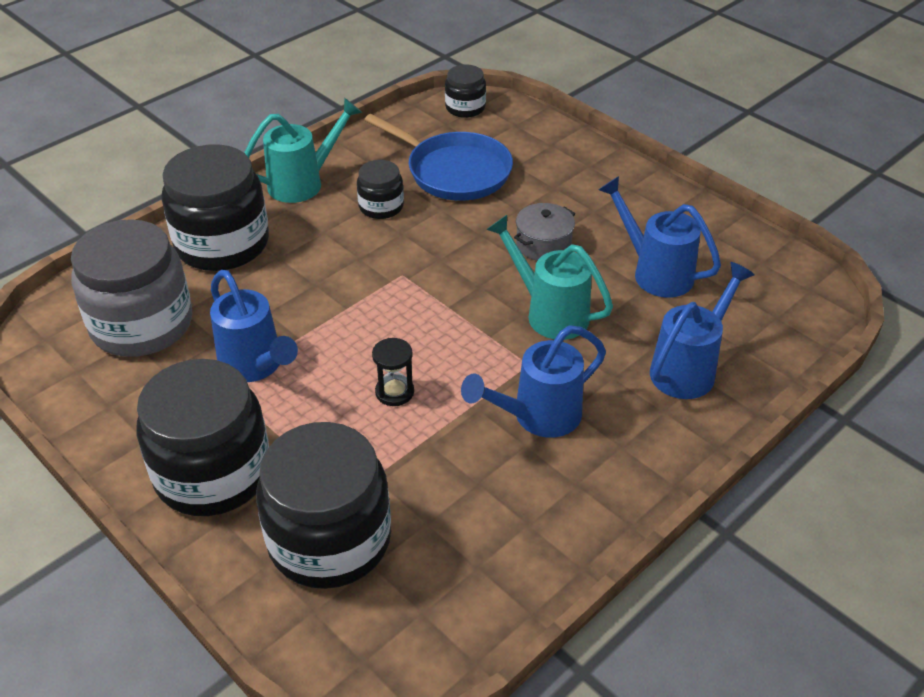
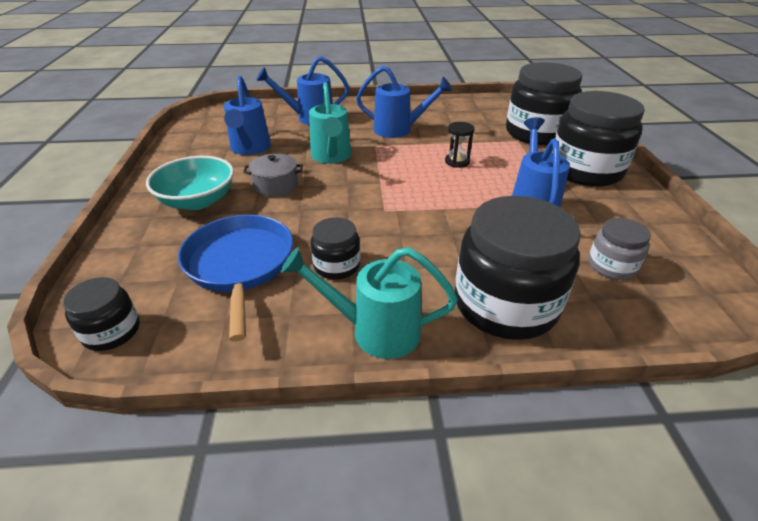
camera: 140 degrees left, 5 degrees down
grey jar [71,219,192,357] -> grey jar [588,218,651,280], size x0.50
none -> turquoise bowl [146,156,234,210]

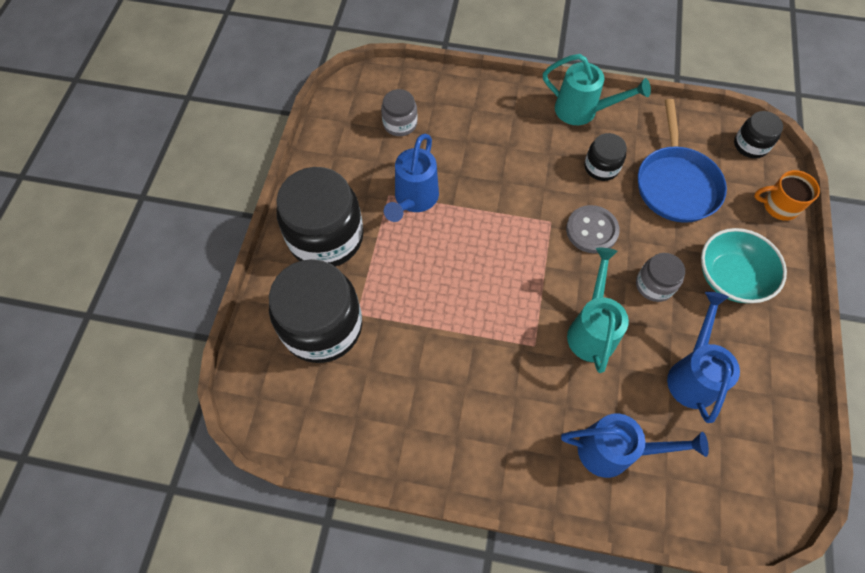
camera: 165 degrees left, 25 degrees up
grey pot [243,153,303,197] -> grey jar [636,253,685,302]
blue watering can [356,66,452,138] -> none
black hourglass [445,122,475,168] -> none
black jar [455,196,581,340] -> none
none -> grey button [566,205,620,253]
none -> orange mug [754,170,820,221]

